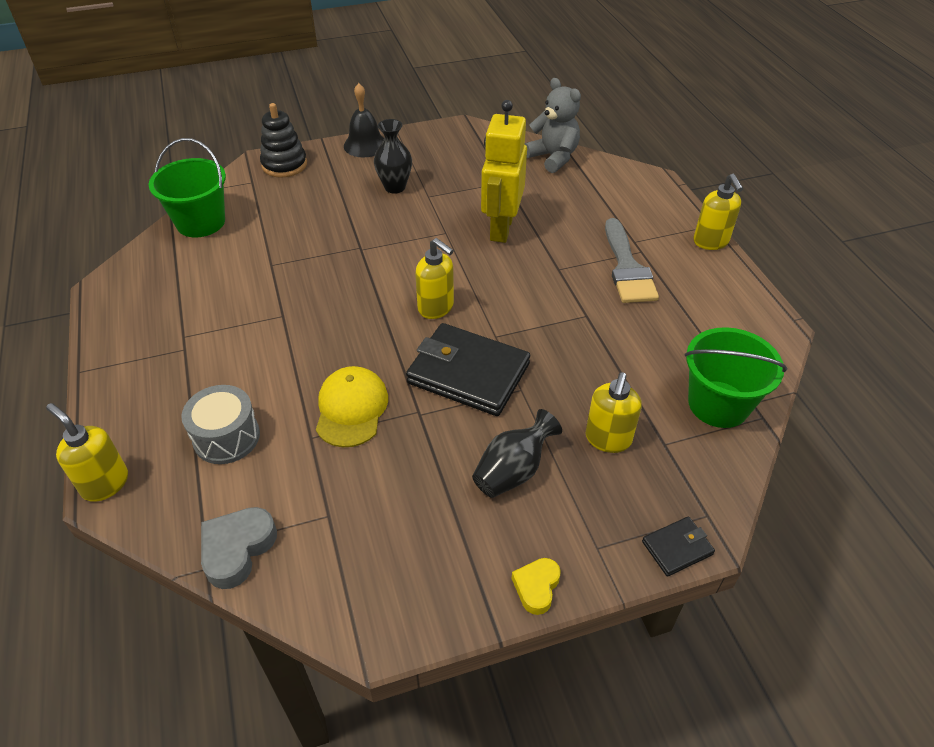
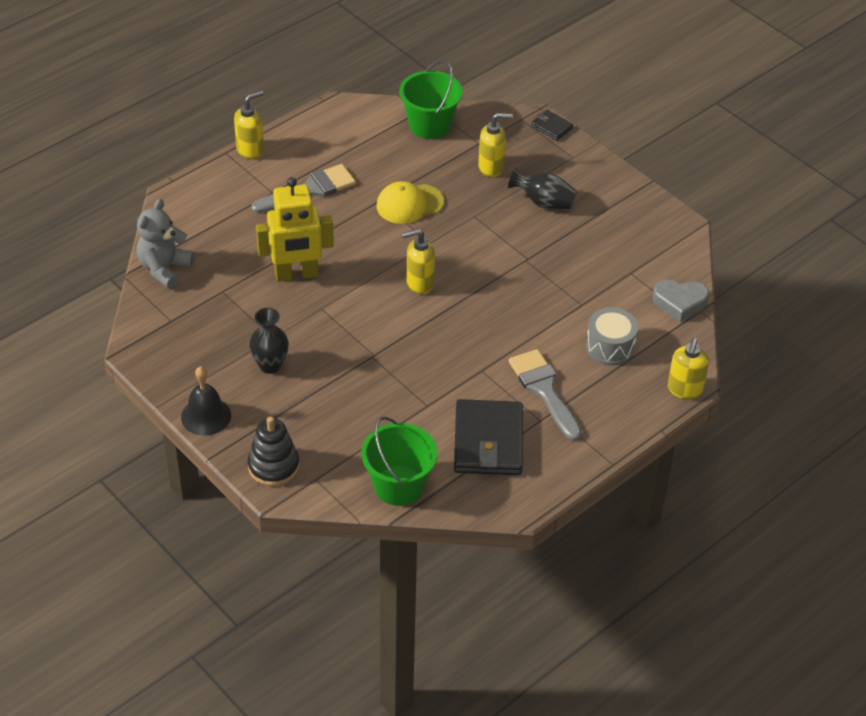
camera: 115 degrees left, 0 degrees up
yellow cap [316,366,388,447] -> yellow cap moved to [376,181,444,224]
black wallet [406,323,530,416] -> black wallet moved to [454,399,523,475]
yellow soap dispenser [415,238,454,319] -> yellow soap dispenser turned 120 degrees counterclockwise [402,229,435,294]
yellow heart [512,558,561,615] -> none
none -> grey brush [509,349,582,441]

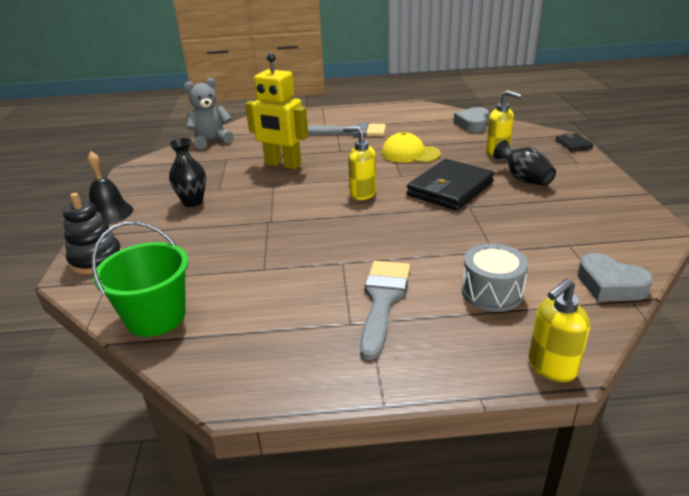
camera: 40 degrees right, 15 degrees down
yellow soap dispenser [234,91,264,159] -> none
green bucket [399,60,463,139] -> grey heart [454,107,489,132]
black wallet [454,399,523,475] -> black wallet moved to [407,159,494,211]

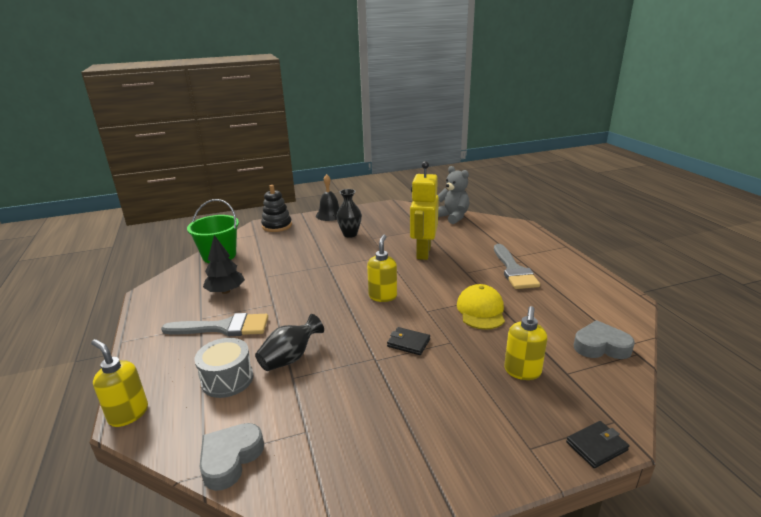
camera: 75 degrees right, 5 degrees down
black wallet [407,159,494,211] -> black wallet [387,327,430,355], size x0.47
black vase [493,140,556,186] -> black vase moved to [255,314,324,371]
none -> black tree [203,235,245,294]

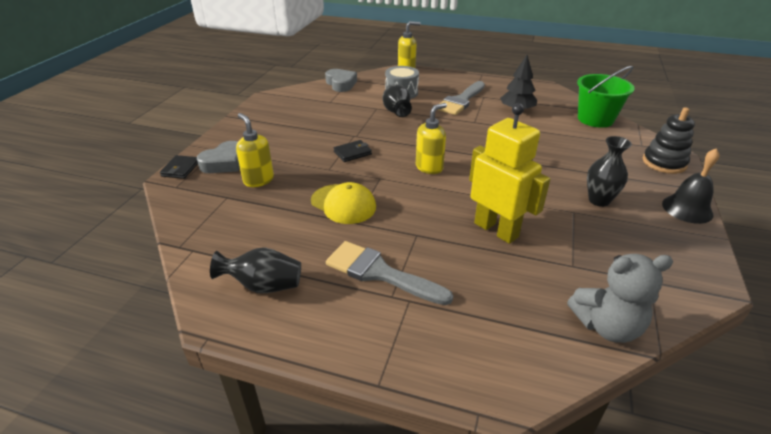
camera: 125 degrees right, 10 degrees up
yellow soap dispenser [367,235,397,302] -> yellow soap dispenser turned 90 degrees counterclockwise [416,103,447,174]
grey heart [574,320,635,359] -> grey heart moved to [197,141,240,173]
none -> black vase [210,247,301,293]

